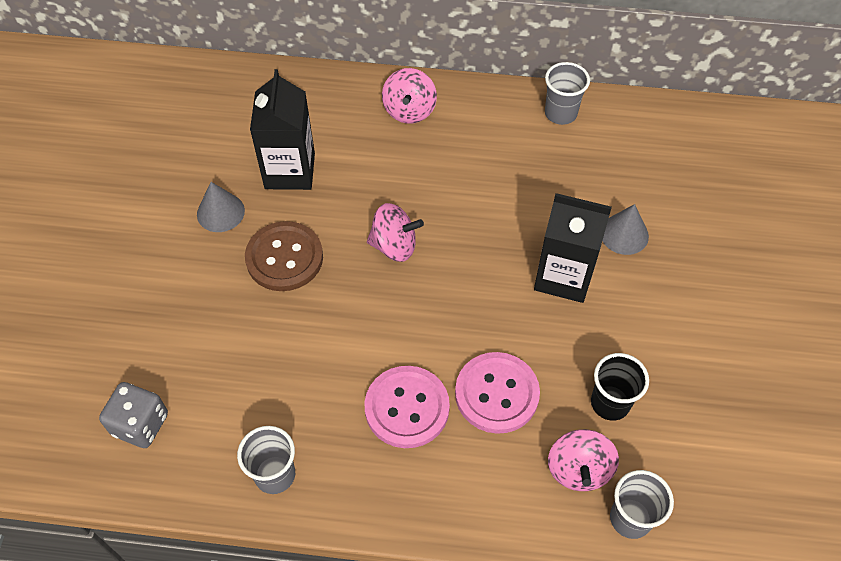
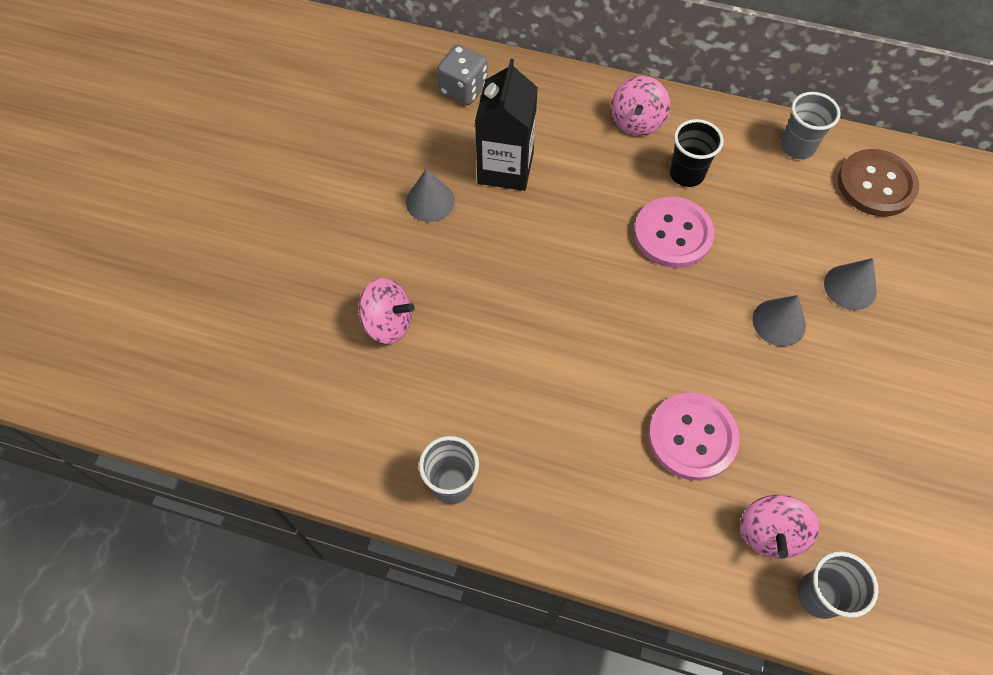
camera: 10 degrees right, 5 degrees up
grey dice [99,382,168,448] -> grey dice moved to [437,45,488,105]
brown button [245,221,323,291] -> brown button moved to [838,149,919,217]
pink button [364,366,450,448] -> pink button moved to [634,197,714,268]
pink spinning top [367,203,424,262] -> pink spinning top moved to [359,278,415,344]
black carton [534,193,612,303] -> grey cone [752,295,806,346]
black cup [591,353,649,421] -> black cup moved to [670,119,724,187]

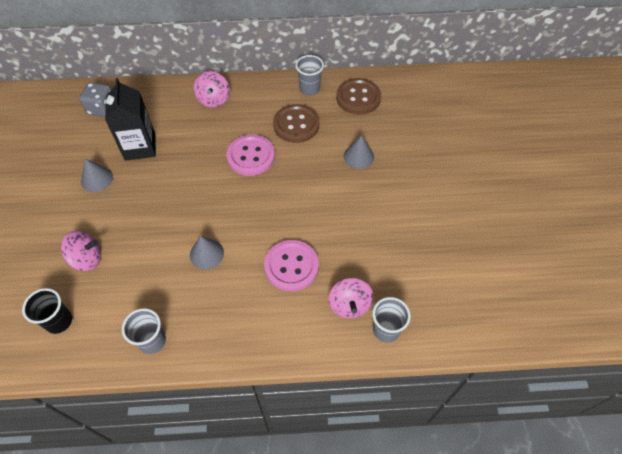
camera: 20 degrees left, 5 degrees down
black cup [670,119,724,187] -> black cup moved to [22,288,72,334]
grey cone [752,295,806,346] -> grey cone moved to [190,236,224,269]
none -> brown button [273,104,319,143]

